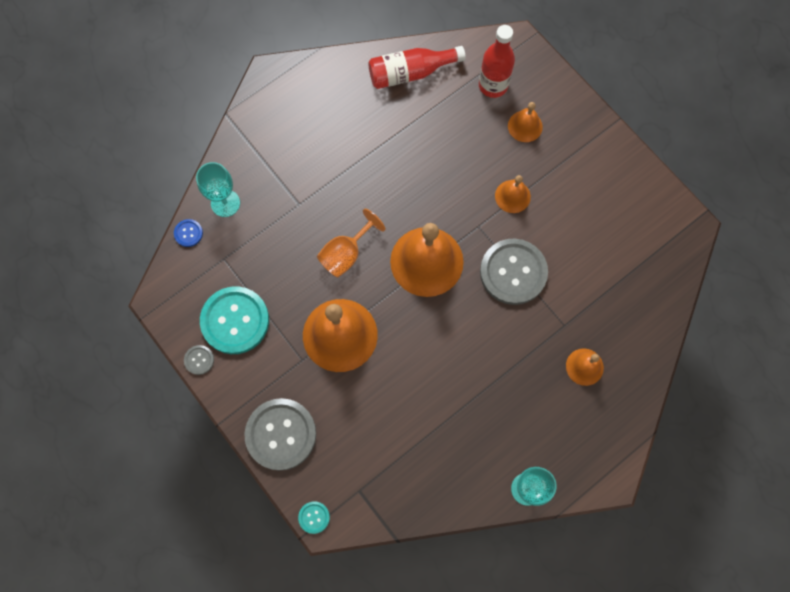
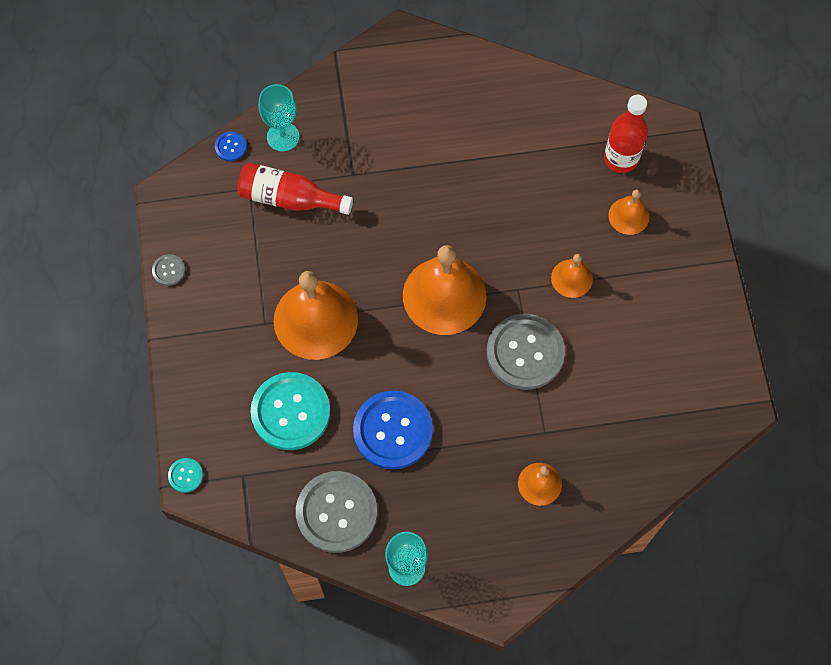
camera: 30 degrees right, 5 degrees down
turquoise button [200,286,269,354] -> turquoise button moved to [250,372,330,450]
grey button [244,398,316,471] -> grey button moved to [296,471,377,553]
orange goblet [317,209,386,277] -> none
red bottle [368,46,466,89] -> red bottle moved to [237,163,353,215]
none -> blue button [353,391,433,470]

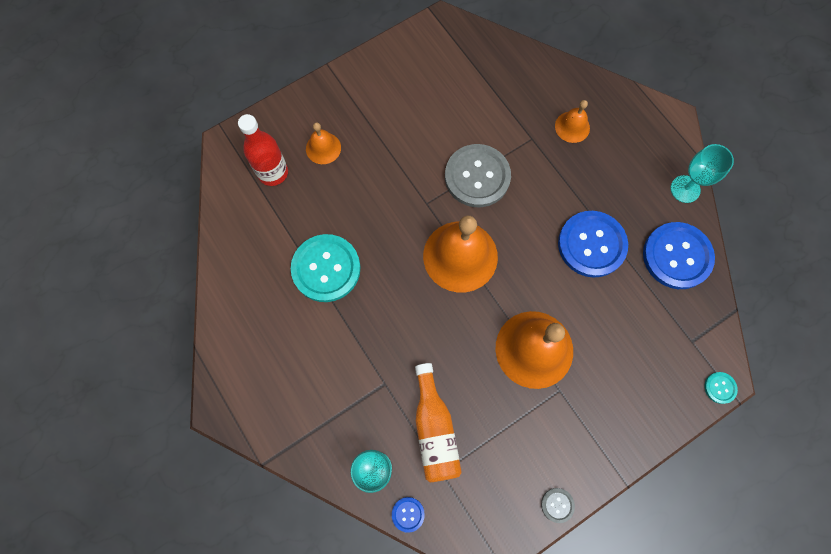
camera: 115 degrees left, 5 degrees up
red bottle [237,163,353,215] -> orange bottle [415,363,462,482]
turquoise button [250,372,330,450] -> turquoise button moved to [291,234,360,302]
grey button [296,471,377,553] -> blue button [643,222,715,289]
orange bell [551,254,593,298] -> none

